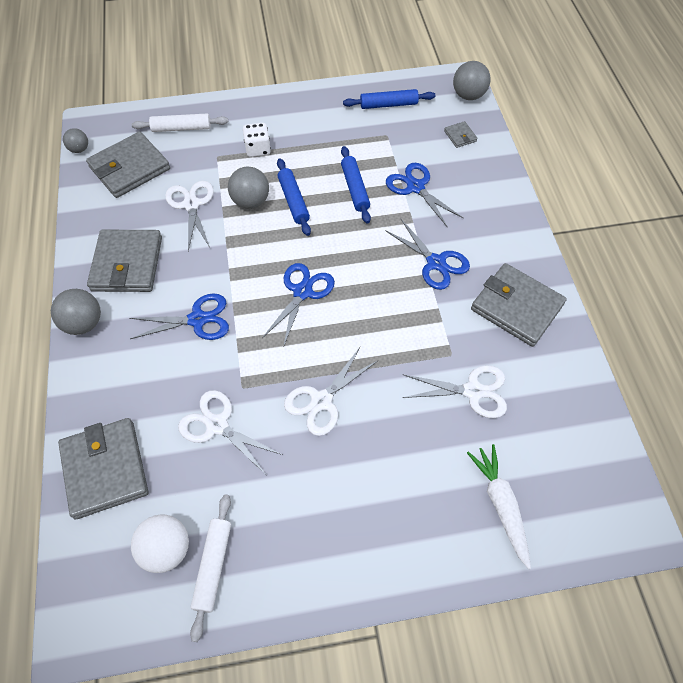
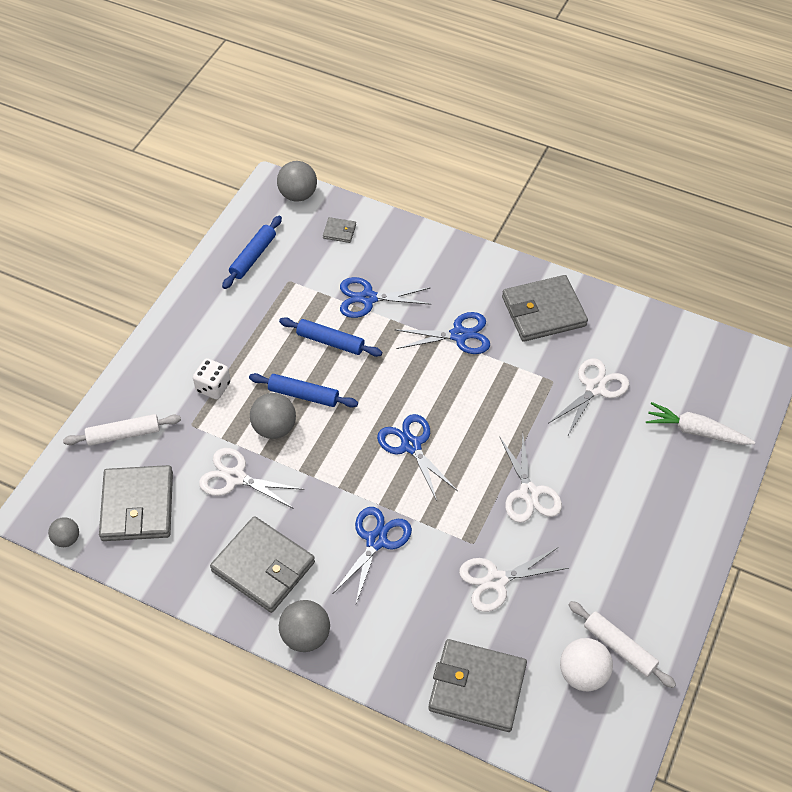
camera: 55 degrees left, 5 degrees down
white rolling pin [132,113,228,132] -> white rolling pin turned 45 degrees clockwise [63,414,181,446]

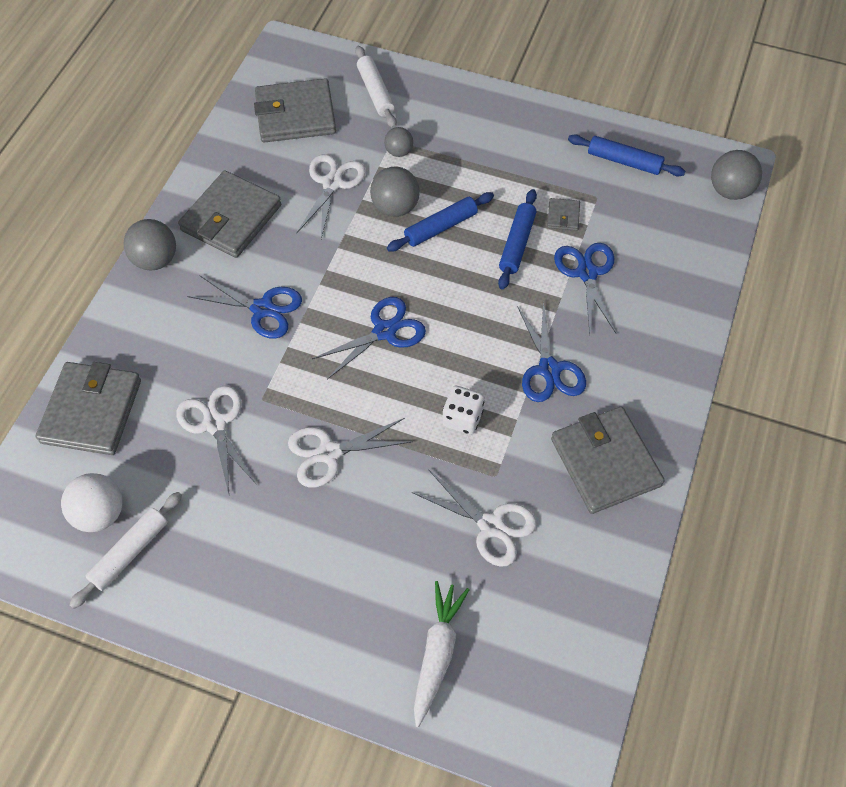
camera: 85 degrees right, 5 degrees up
grey ball [48,517,79,547] -> grey ball moved to [384,127,413,157]
white dice [193,358,231,399] -> white dice moved to [442,386,484,435]
blue rolling pin [249,373,358,407] -> blue rolling pin turned 45 degrees clockwise [387,192,494,252]
grey wallet [323,217,356,243] -> grey wallet moved to [547,198,580,231]

